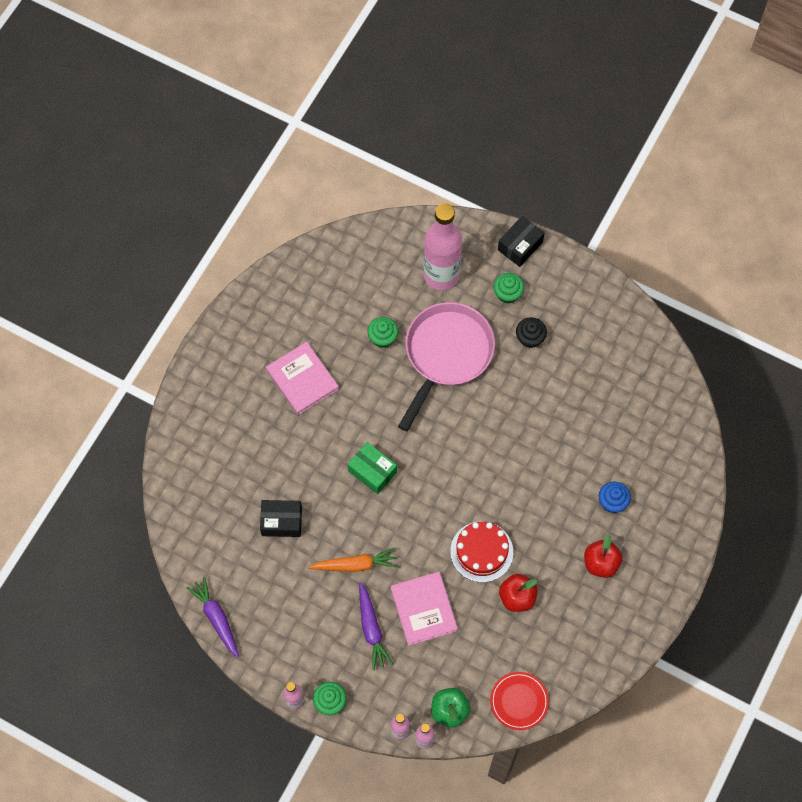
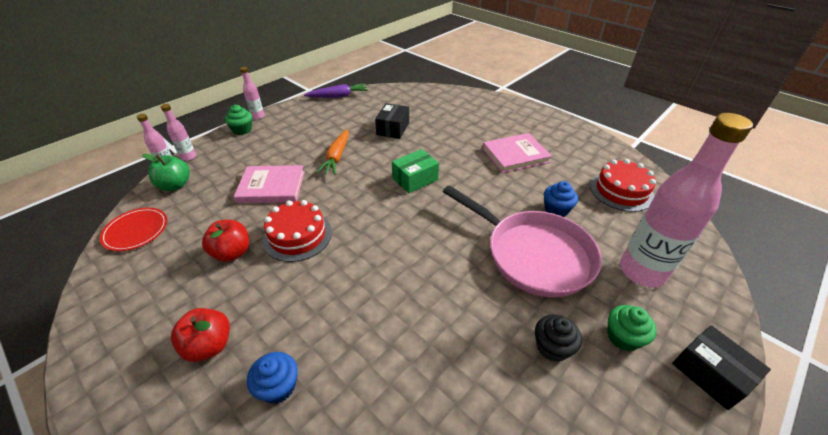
camera: 105 degrees right, 25 degrees down
purple carrot [359,582,393,670] -> none
green cupcake [367,317,398,348] -> blue cupcake [544,181,578,217]
none -> red cake [590,159,656,212]

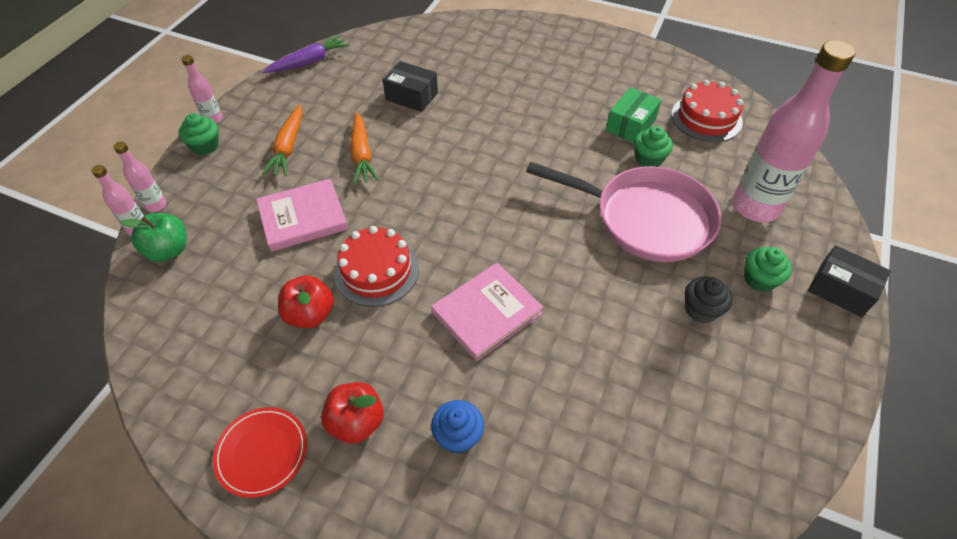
camera: 20 degrees left, 10 degrees up
red plate [100,208,167,251] -> red plate moved to [213,407,307,498]
black box [375,103,409,139] -> black box turned 60 degrees counterclockwise [383,61,438,112]
green box [392,149,439,193] -> green box moved to [606,87,662,143]
pink book [482,133,552,173] -> pink book moved to [431,263,543,361]
blue cupcake [544,181,578,217] -> green cupcake [634,126,673,167]
none -> orange carrot [262,105,302,176]

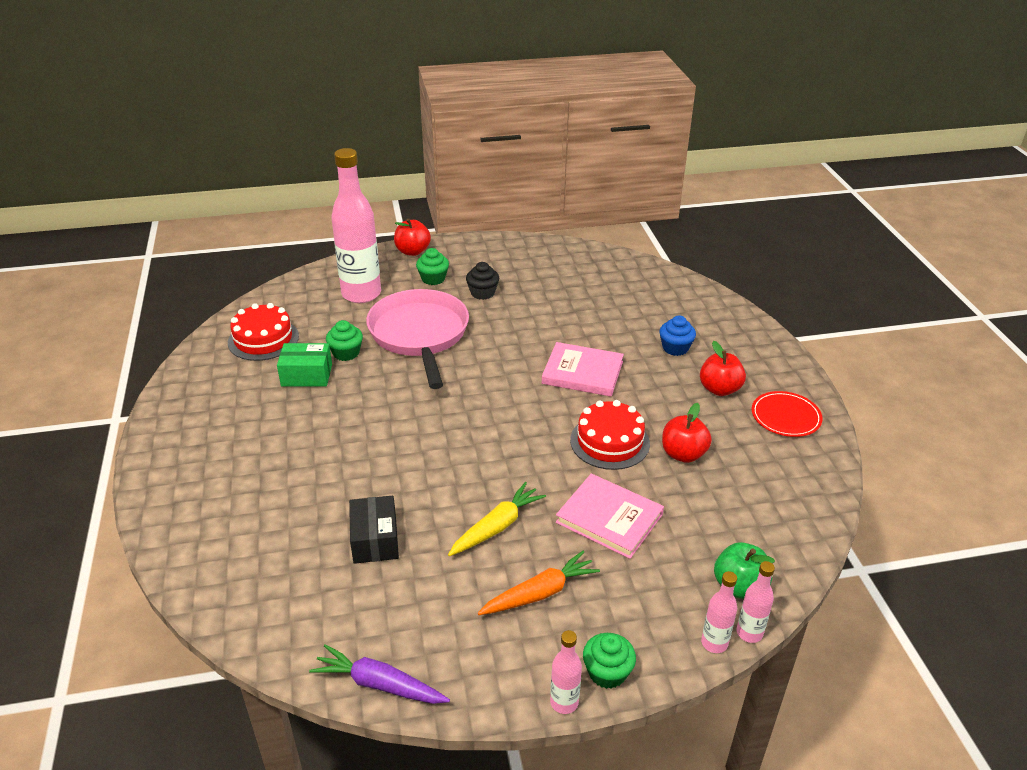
camera: 125 degrees left, 15 degrees down
orange carrot [350,112,379,185] -> yellow carrot [448,482,546,556]
black box [808,245,891,317] -> red apple [394,218,431,256]

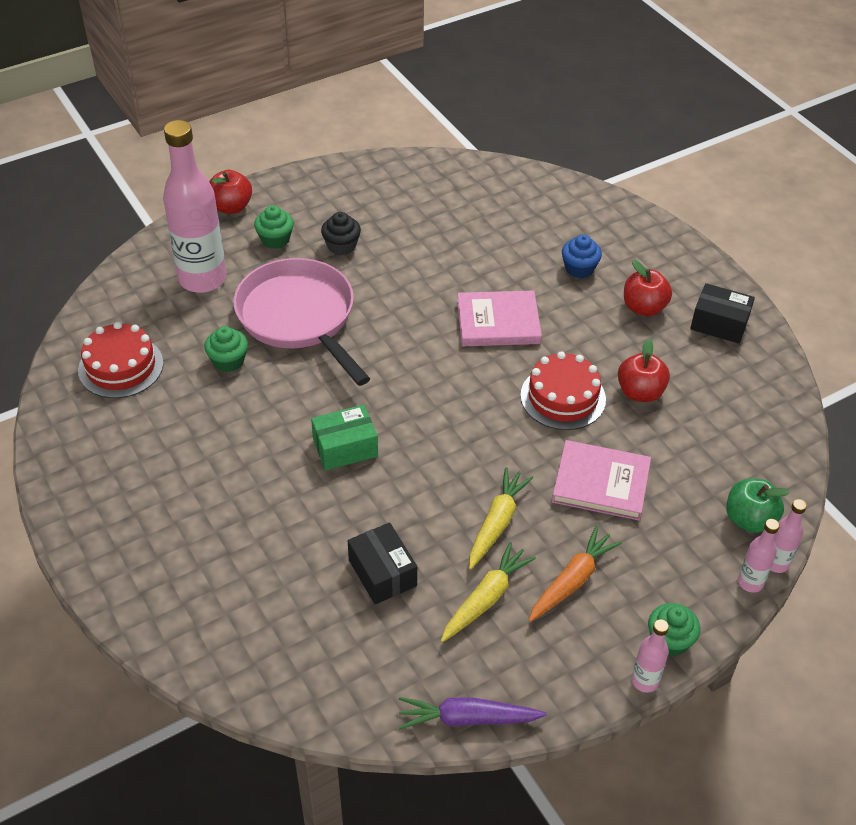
camera: 20 degrees left, 10 degrees up
green box [277,343,332,387] -> green box moved to [311,405,378,470]
red plate [752,391,823,437] -> black box [690,283,755,344]
none -> yellow carrot [441,542,536,642]

